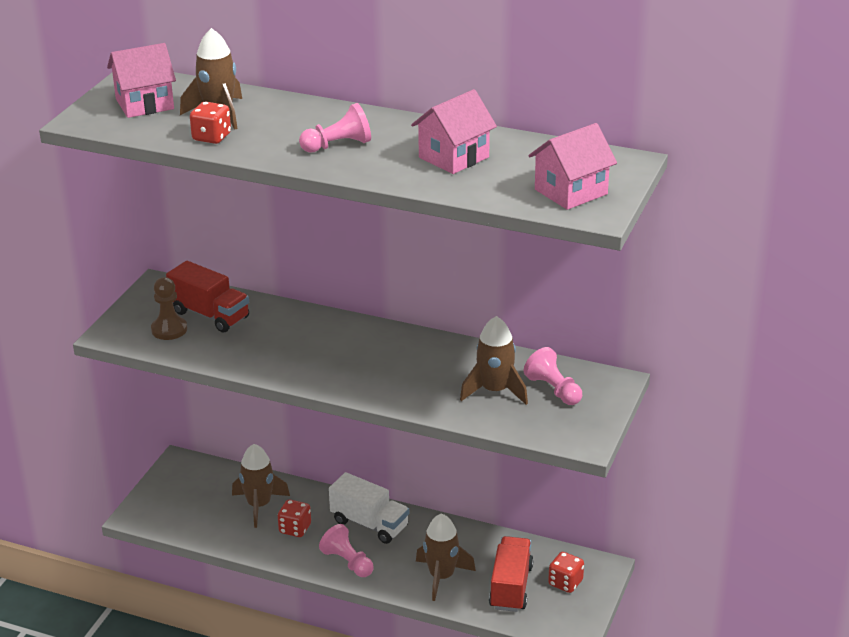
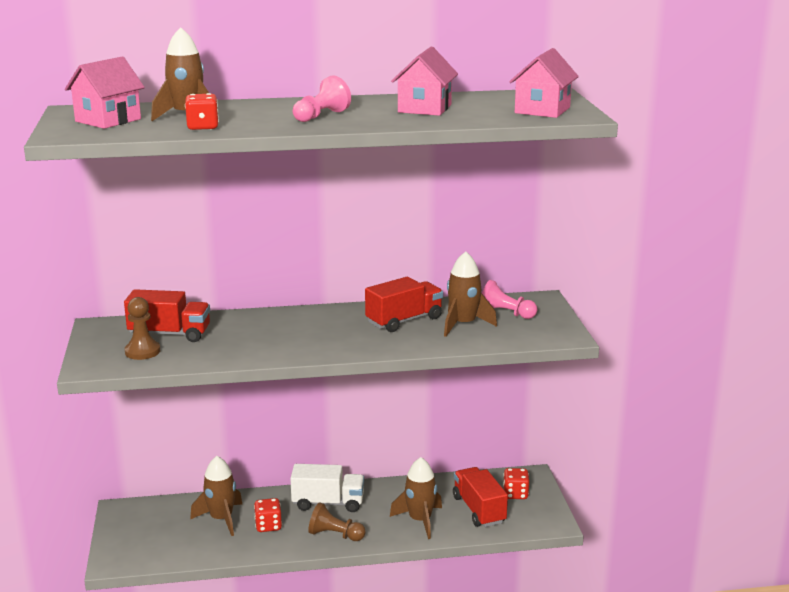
camera: 30 degrees left, 10 degrees down
pink pawn [319,524,374,577] -> brown pawn [308,502,366,541]
none -> red truck [365,277,443,332]

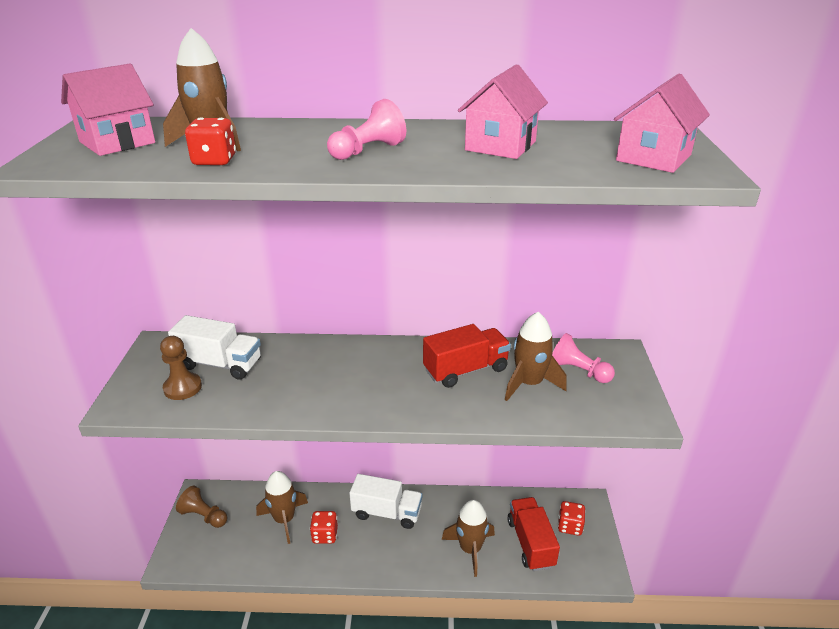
camera: 10 degrees right, 10 degrees up
red truck [124,289,210,342] -> white truck [168,315,261,380]
brown pawn [308,502,366,541] -> brown pawn moved to [176,486,227,528]

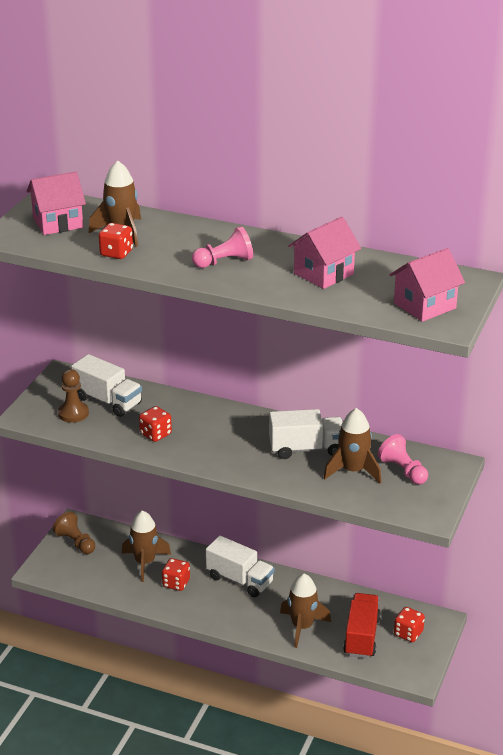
camera: 20 degrees right, 0 degrees up
red truck [423,324,511,388] -> white truck [269,409,343,459]
none -> red dice [139,406,172,442]

